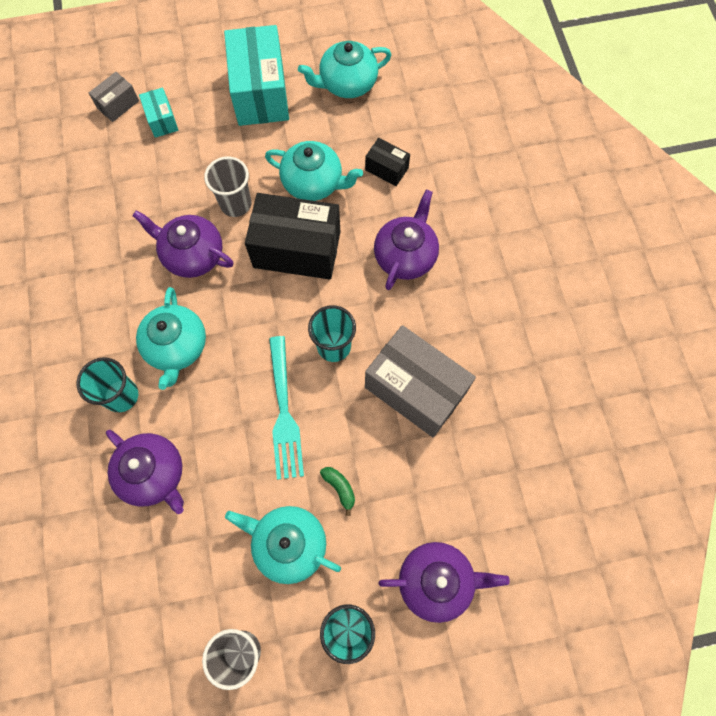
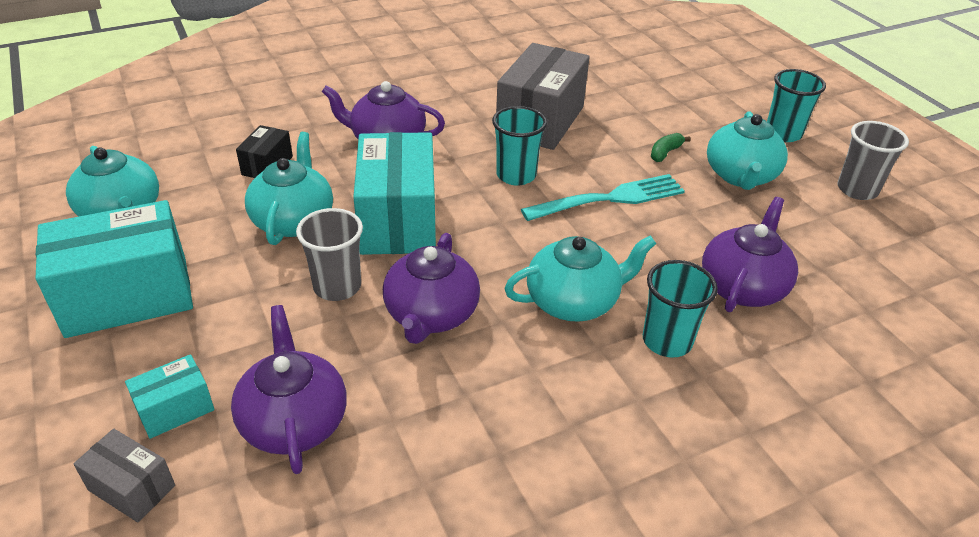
camera: 105 degrees left, 30 degrees down
black box [245,193,340,279] -> turquoise box [353,132,436,255]
purple teapot [378,542,510,623] -> purple teapot moved to [231,305,347,474]

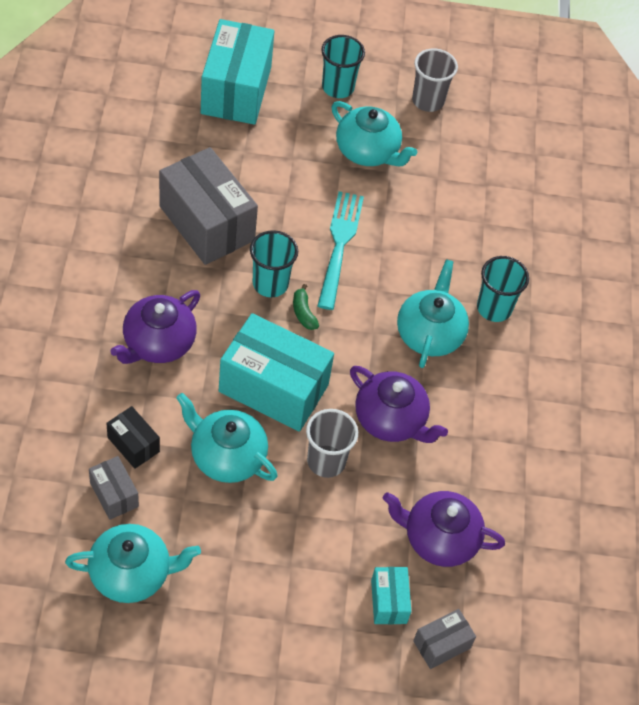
camera: 65 degrees left, 15 degrees up
turquoise box [36,200,193,338] -> turquoise box moved to [201,19,274,125]
green banana [651,133,691,162] -> green banana moved to [293,284,319,330]
purple teapot [702,197,798,312] -> none
none -> grey box [89,456,139,520]

